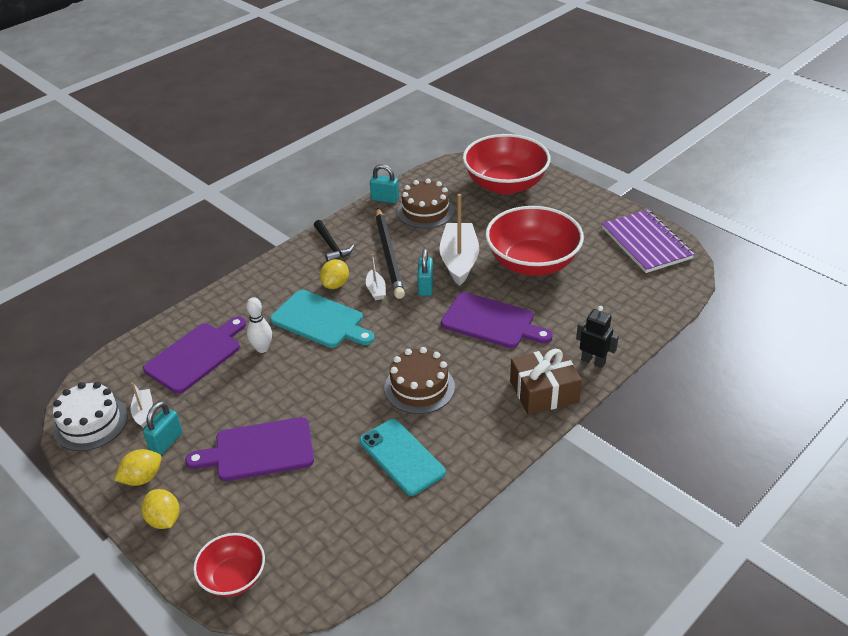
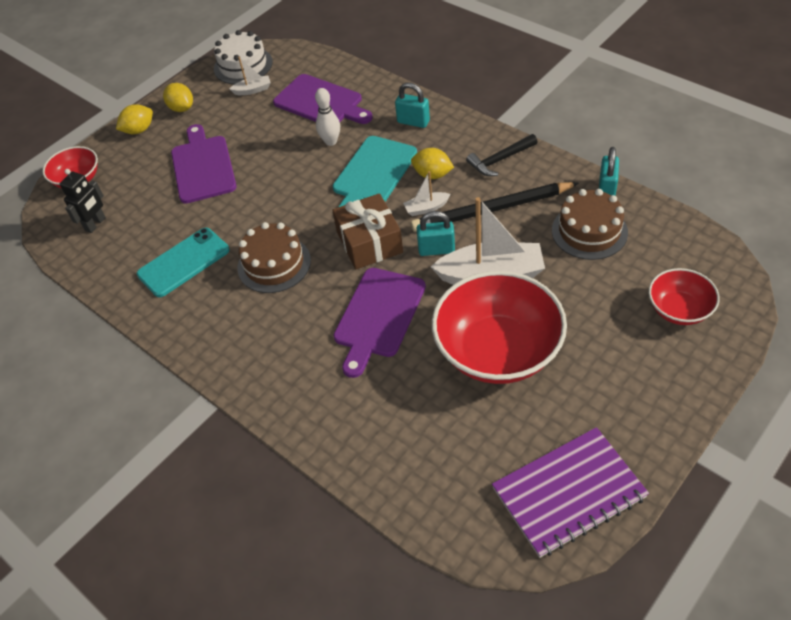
camera: 90 degrees right, 10 degrees up
turquoise padlock [143,401,182,455] -> turquoise padlock moved to [395,83,430,128]
red bowl [463,134,551,195] -> red bowl [649,268,720,325], size x0.53
brown gift [510,347,582,415] -> brown gift moved to [332,193,403,269]
black robot [576,306,619,368] -> black robot moved to [60,169,106,233]

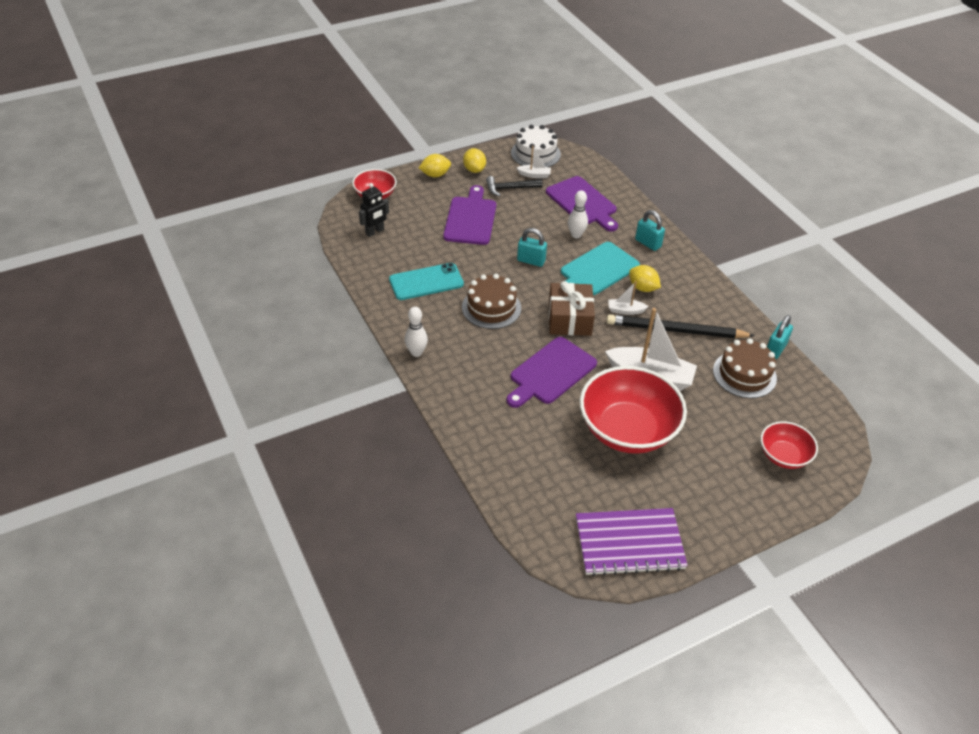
camera: 15 degrees right, 5 degrees down
turquoise padlock [417,211,455,256] -> turquoise padlock moved to [517,228,547,267]
black hammer [466,134,538,176] -> black hammer moved to [486,176,543,196]
none -> white bowling pin [405,307,428,357]

